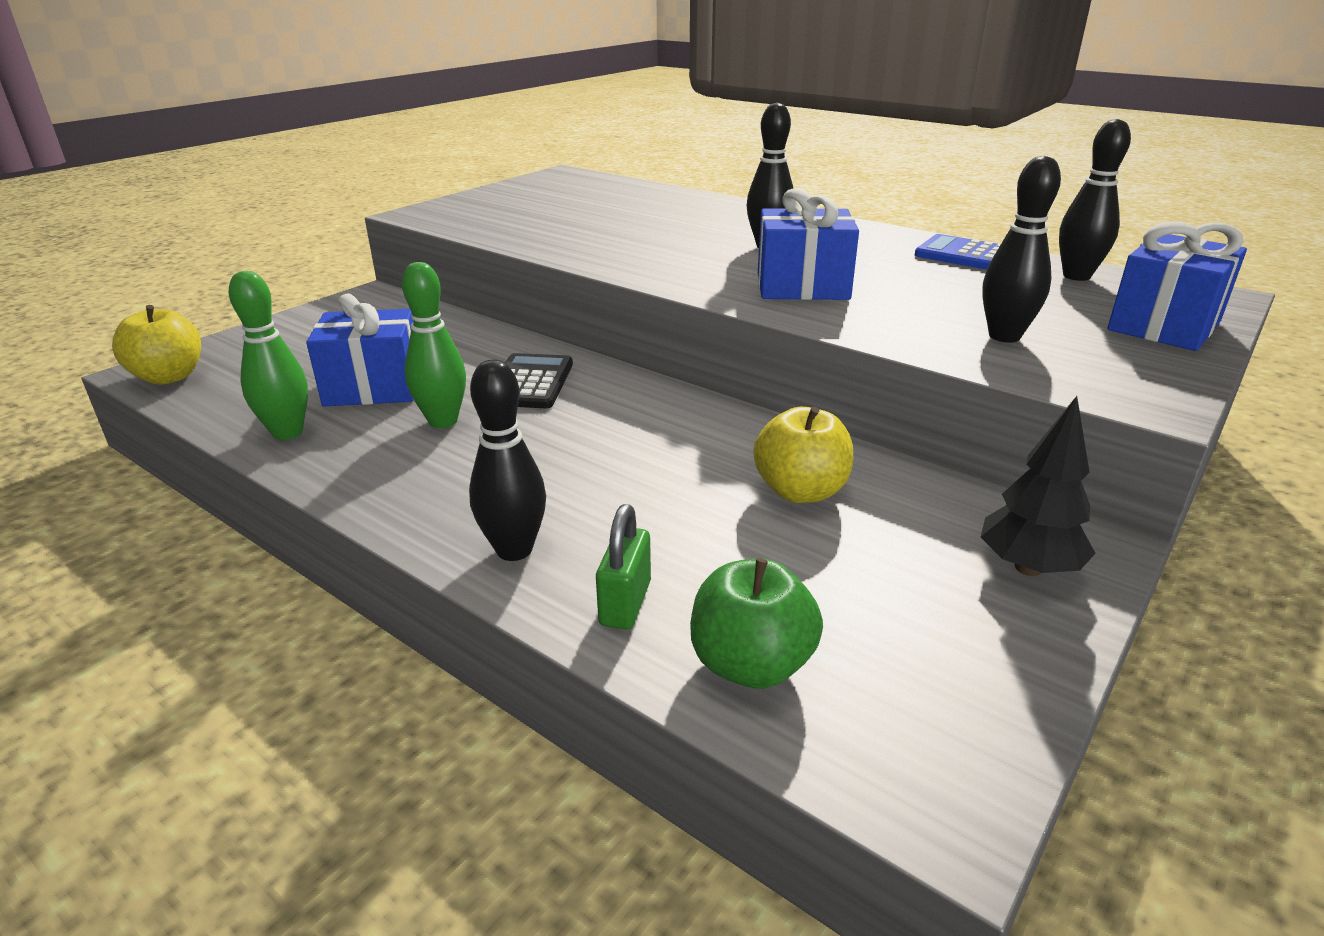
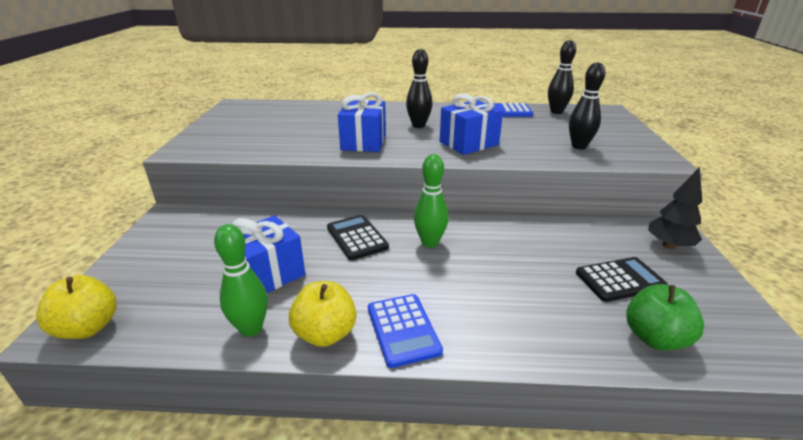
camera: 35 degrees left, 0 degrees up
green bowling pin [402,262,466,428] -> green bowling pin moved to [414,154,449,248]
black bowling pin [469,360,546,561] -> none
green padlock [596,504,651,630] -> none
yellow apple [754,406,853,503] -> yellow apple moved to [289,281,356,347]
blue gift [1107,221,1247,351] -> blue gift moved to [338,92,386,152]
none -> blue calculator [368,294,443,368]
none -> black calculator [576,257,668,302]

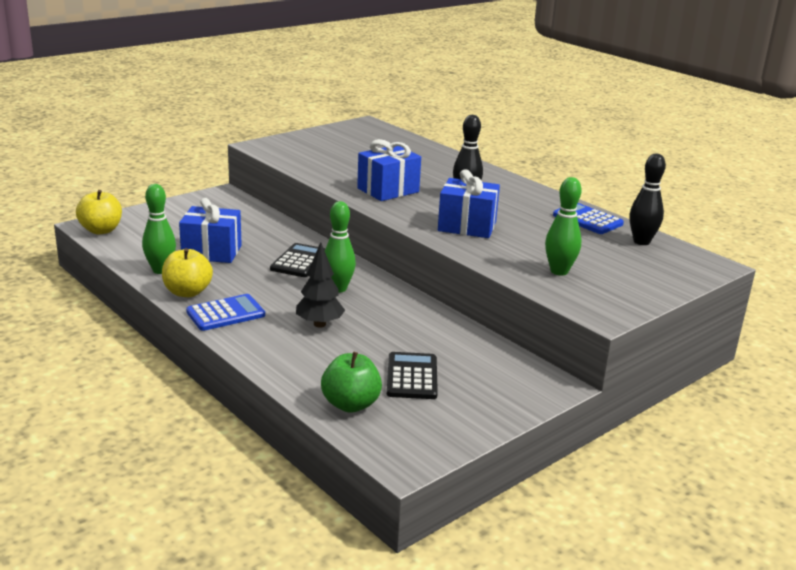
camera: 45 degrees right, 5 degrees down
blue calculator [368,294,443,368] -> blue calculator turned 150 degrees counterclockwise [186,294,265,331]
black bowling pin [569,62,605,149] -> green bowling pin [545,177,582,276]
black calculator [576,257,668,302] -> black calculator turned 120 degrees counterclockwise [387,352,438,399]
black tree [648,167,702,249] -> black tree moved to [296,242,345,328]

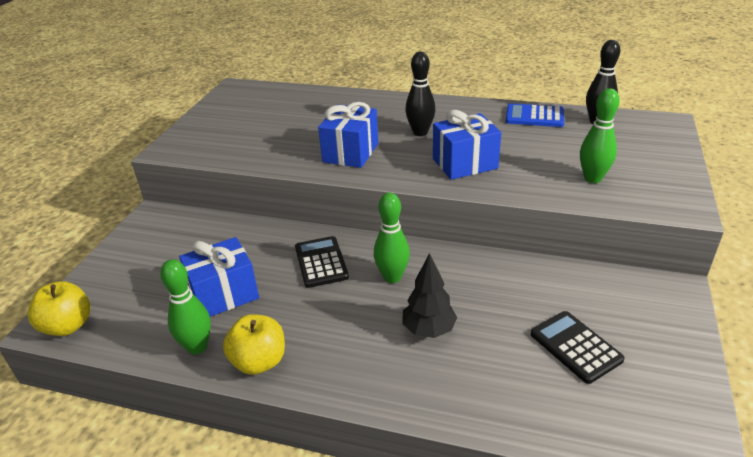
camera: 30 degrees left, 10 degrees up
blue calculator [186,294,265,331] -> none
green apple [321,352,382,413] -> none

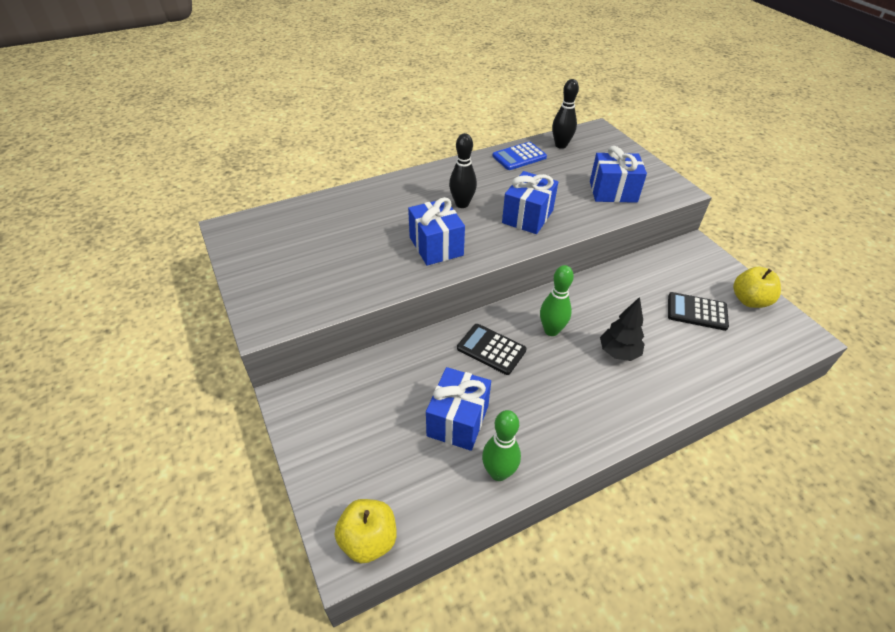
camera: 45 degrees left, 10 degrees up
yellow apple [223,314,285,375] -> yellow apple moved to [733,267,781,308]
green bowling pin [580,88,620,183] -> blue gift [590,146,647,203]

